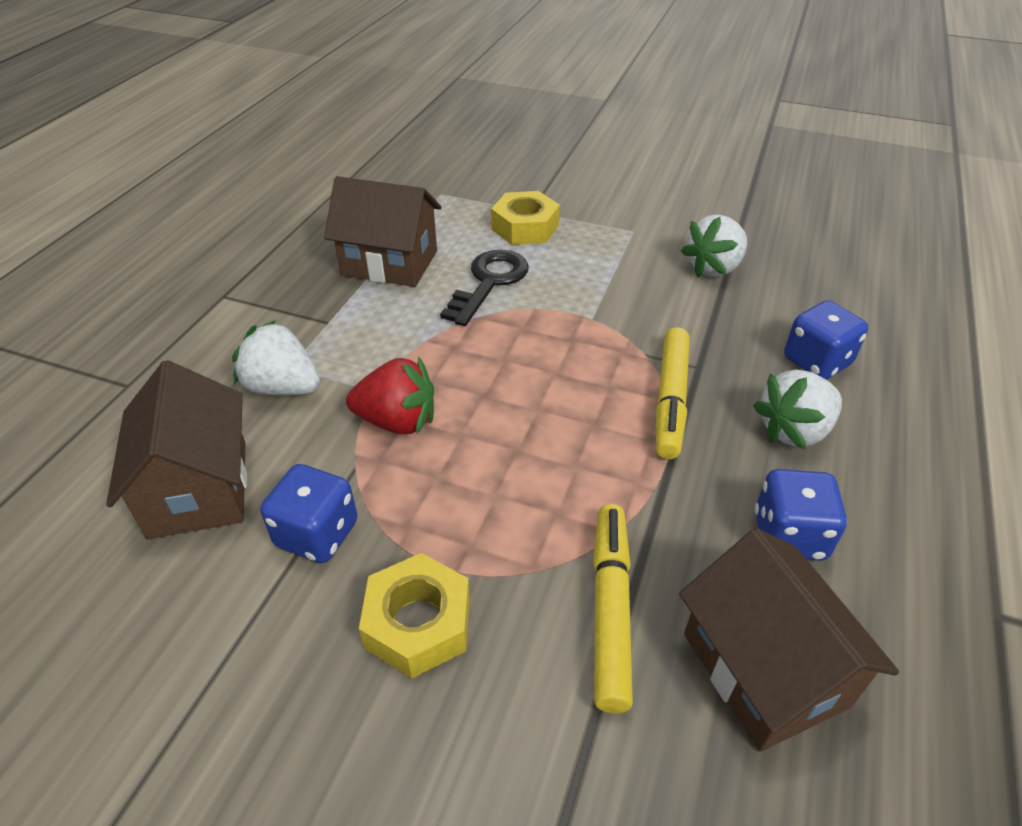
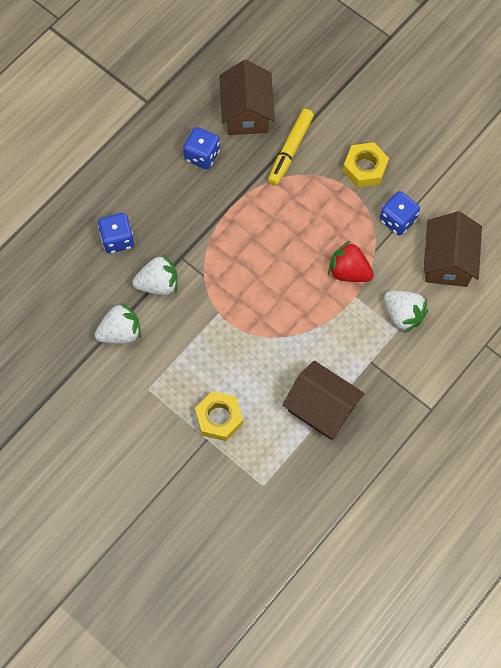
camera: 160 degrees left, 25 degrees up
black key [440,250,528,326] -> none
yellow marker [656,327,690,459] -> none
white strawberry [753,369,842,450] -> white strawberry moved to [132,254,178,295]

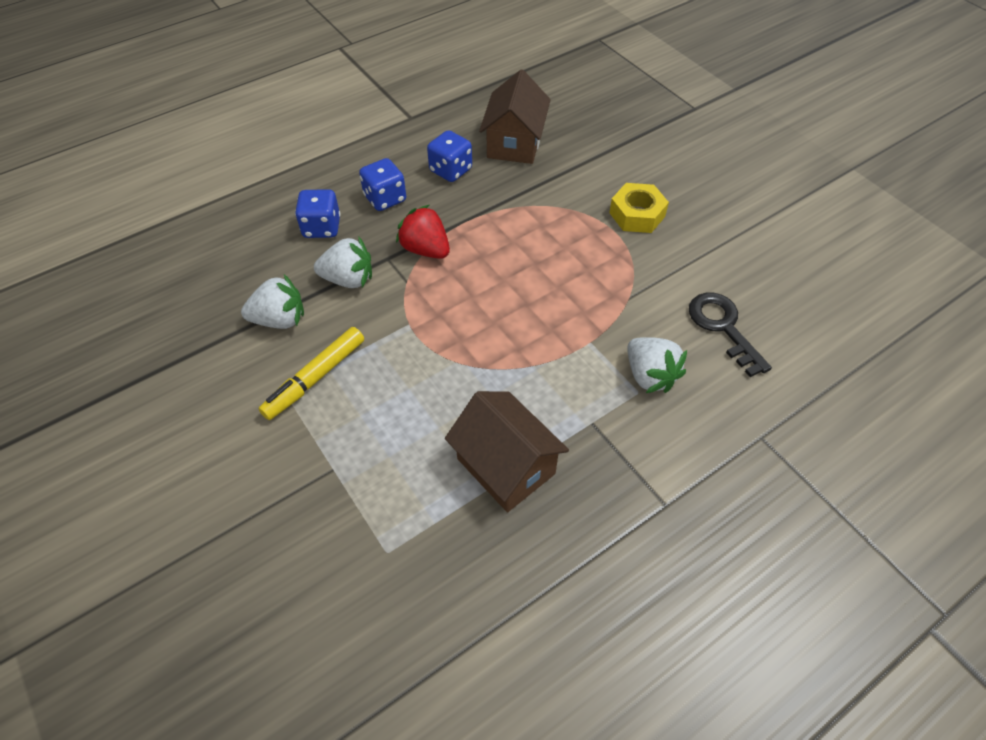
camera: 15 degrees right, 15 degrees down
yellow nut [195,391,243,441] -> none
yellow marker [268,109,314,185] -> yellow marker moved to [259,327,364,420]
red strawberry [328,241,374,282] -> red strawberry moved to [396,205,450,259]
blue dice [380,191,420,236] -> blue dice moved to [359,158,406,211]
brown house [423,211,482,287] -> black key [689,292,772,377]

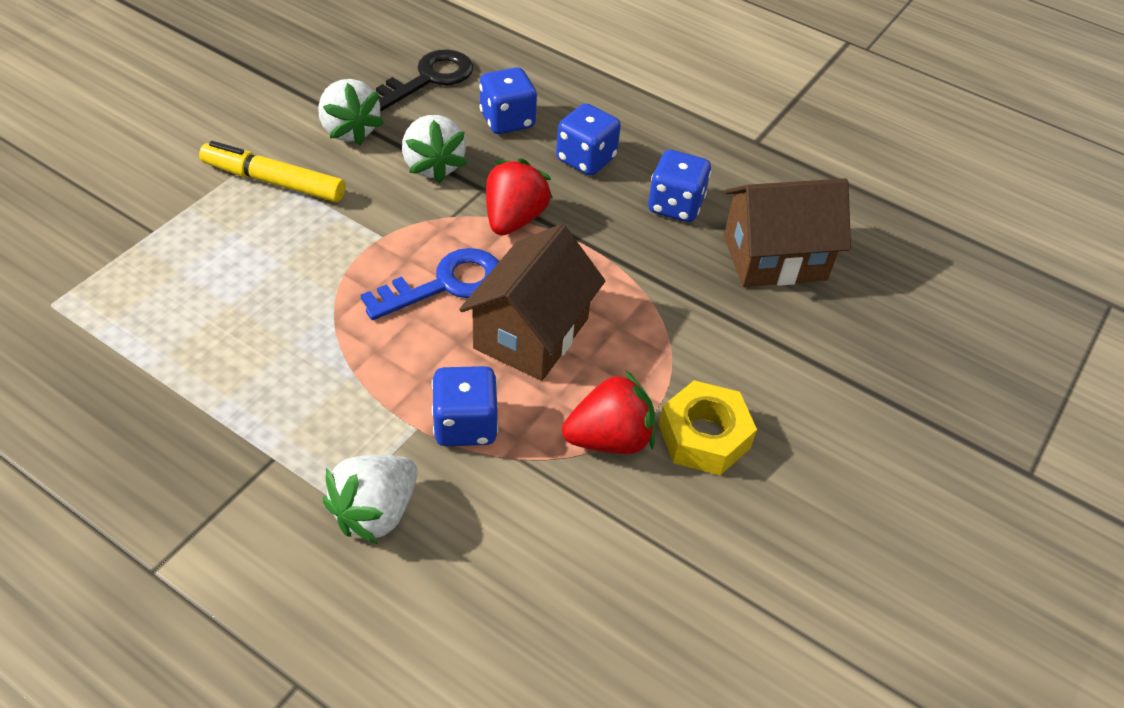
camera: 65 degrees right, 5 degrees down
brown house [445,391,569,512] -> brown house moved to [459,224,605,381]
black key [689,292,772,377] -> black key moved to [376,49,473,111]
none -> blue key [360,248,499,320]
none -> blue dice [432,366,498,446]
none -> red strawberry [562,370,655,454]

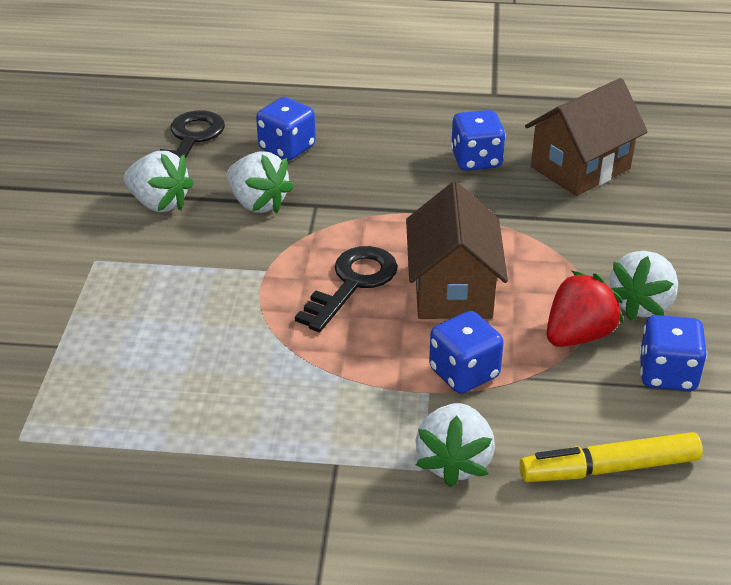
camera: 25 degrees left, 10 degrees down
yellow marker [199,141,345,202] -> yellow marker moved to [519,432,703,482]
blue key [360,248,499,320] -> black key [295,246,398,332]
red strawberry [486,158,553,235] -> none
blue dice [556,103,621,176] -> blue dice moved to [639,315,707,391]
yellow nut [659,380,757,475] -> white strawberry [610,251,678,321]

